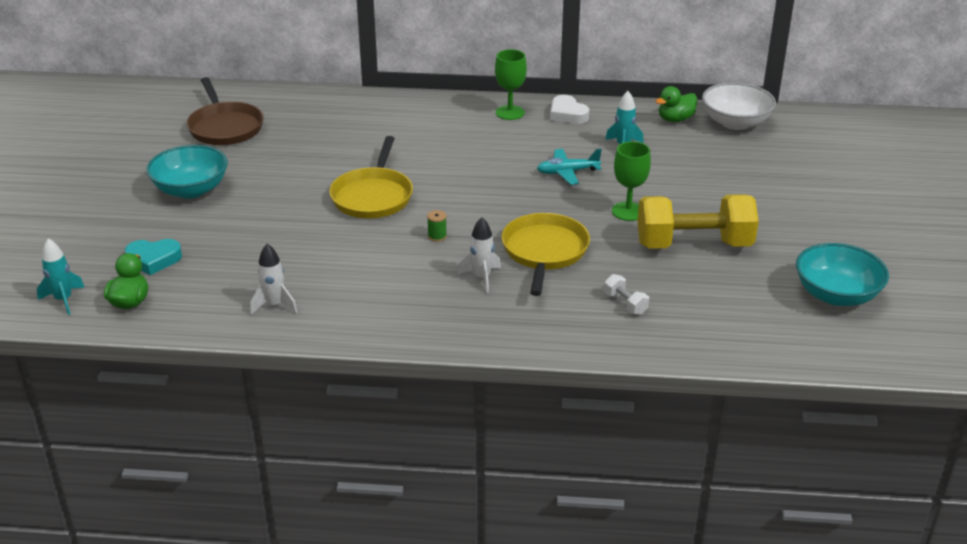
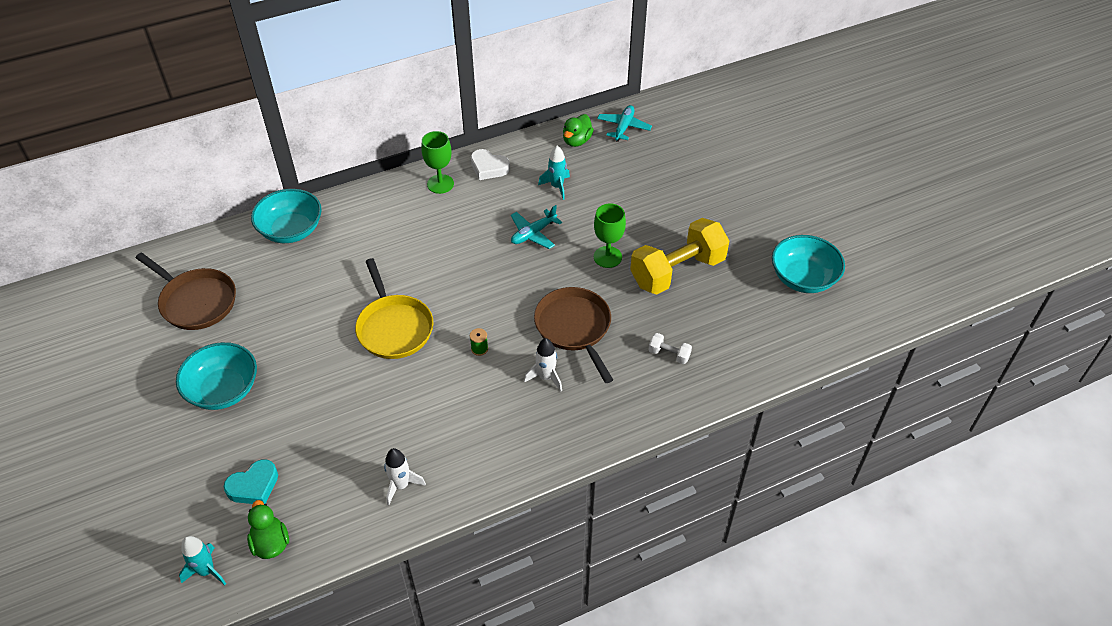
camera: 30 degrees left, 15 degrees up
yellow pan [502,213,590,296] -> brown pan [534,287,613,383]
white bowl [702,82,776,130] -> turquoise plane [597,105,652,142]
none -> turquoise bowl [251,189,322,243]

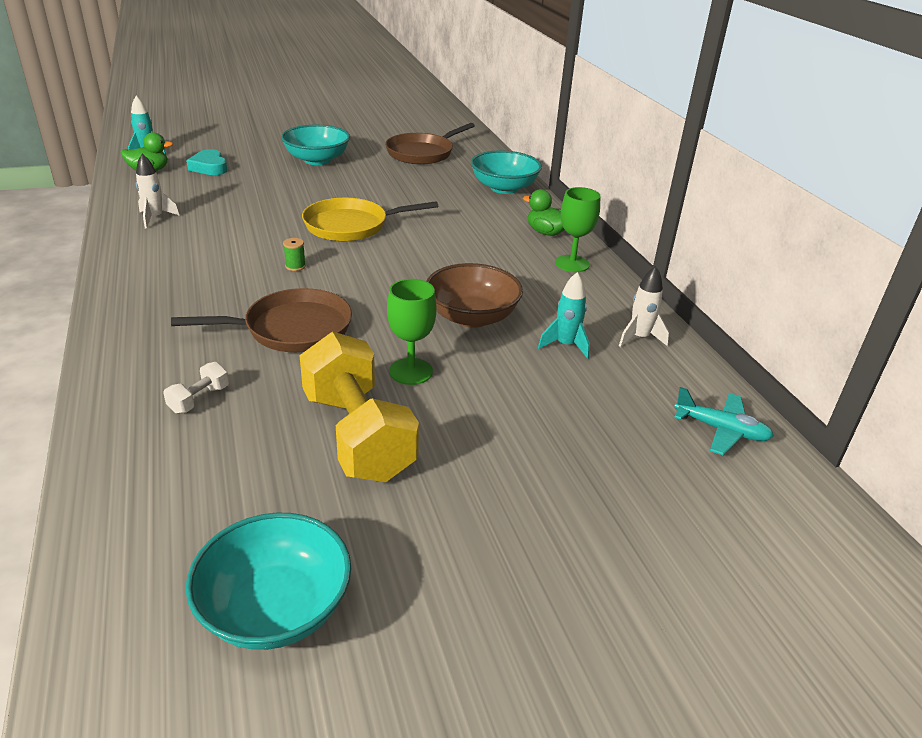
camera: 95 degrees right, 15 degrees down
white heart [471,149,510,180] -> none
turquoise plane [511,205,562,249] -> brown bowl [426,263,523,328]
white rocket [524,338,562,391] -> white rocket moved to [619,266,669,347]
green duck [563,114,594,147] -> green duck moved to [523,189,565,236]

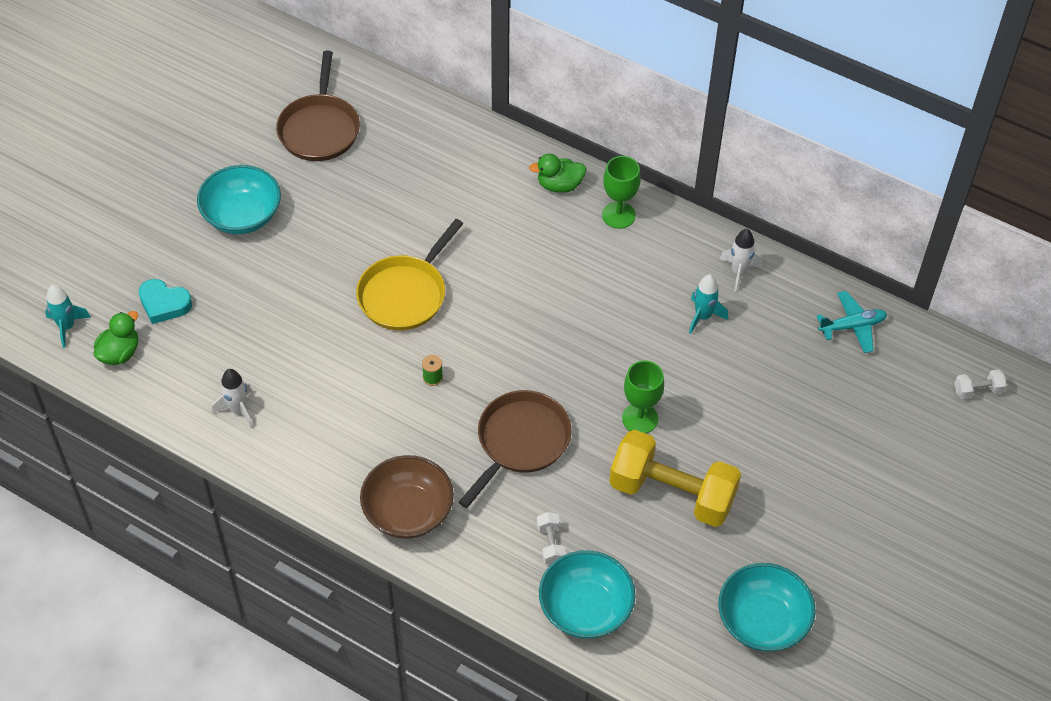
camera: 40 degrees left, 20 degrees up
brown bowl [426,263,523,328] -> brown bowl moved to [360,455,454,539]
turquoise bowl [471,150,542,194] -> turquoise bowl moved to [539,550,636,639]
none -> white dumbbell [955,369,1006,399]

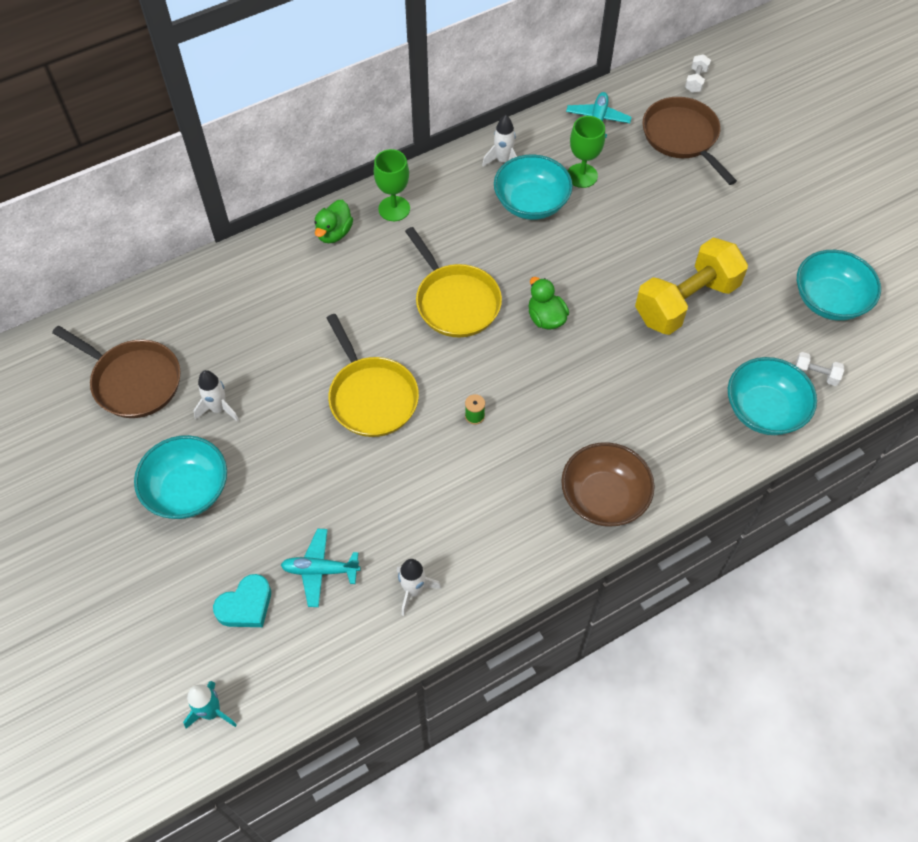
camera: 60 degrees left, 5 degrees up
green duck [94,311,138,365] -> green duck moved to [528,277,569,330]
brown pan [459,390,572,508] -> brown pan moved to [642,97,737,185]
white dumbbell [537,512,566,565] -> white dumbbell moved to [795,352,844,386]
green goblet [622,361,664,433] -> green goblet moved to [568,116,605,188]
turquoise rocket [689,274,728,334] -> turquoise bowl [494,154,573,220]
none -> white rocket [193,370,239,422]
none -> turquoise plane [281,529,361,607]
none -> yellow pan [405,227,502,337]

